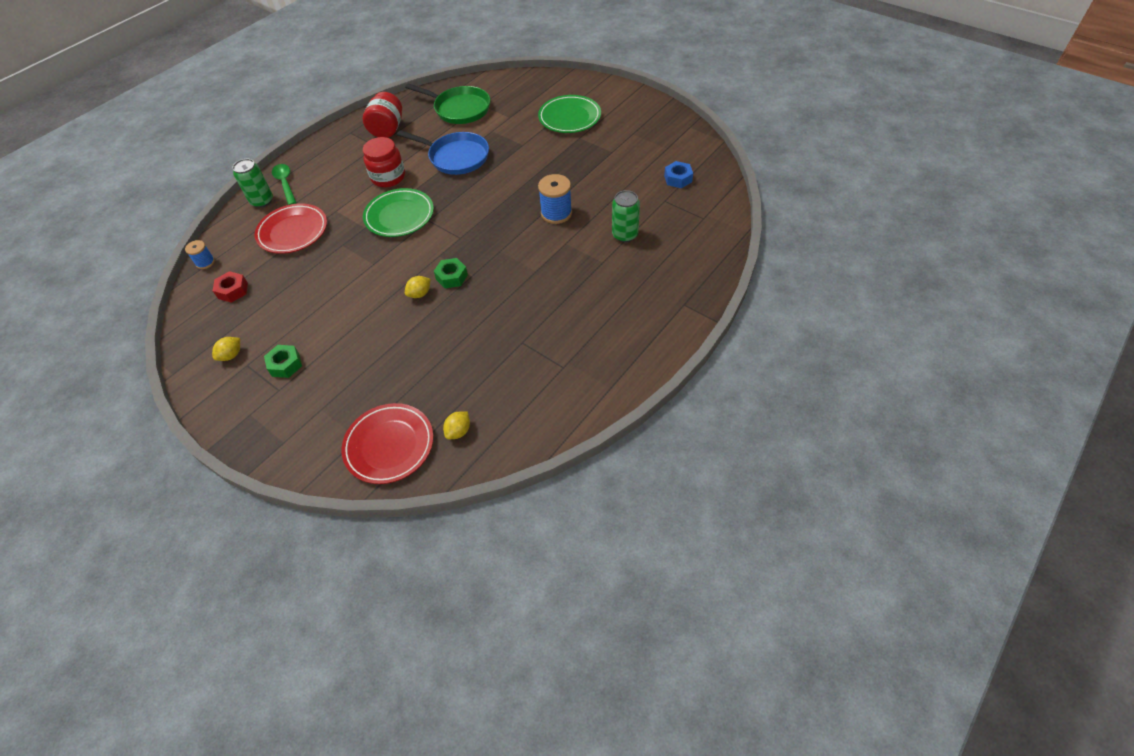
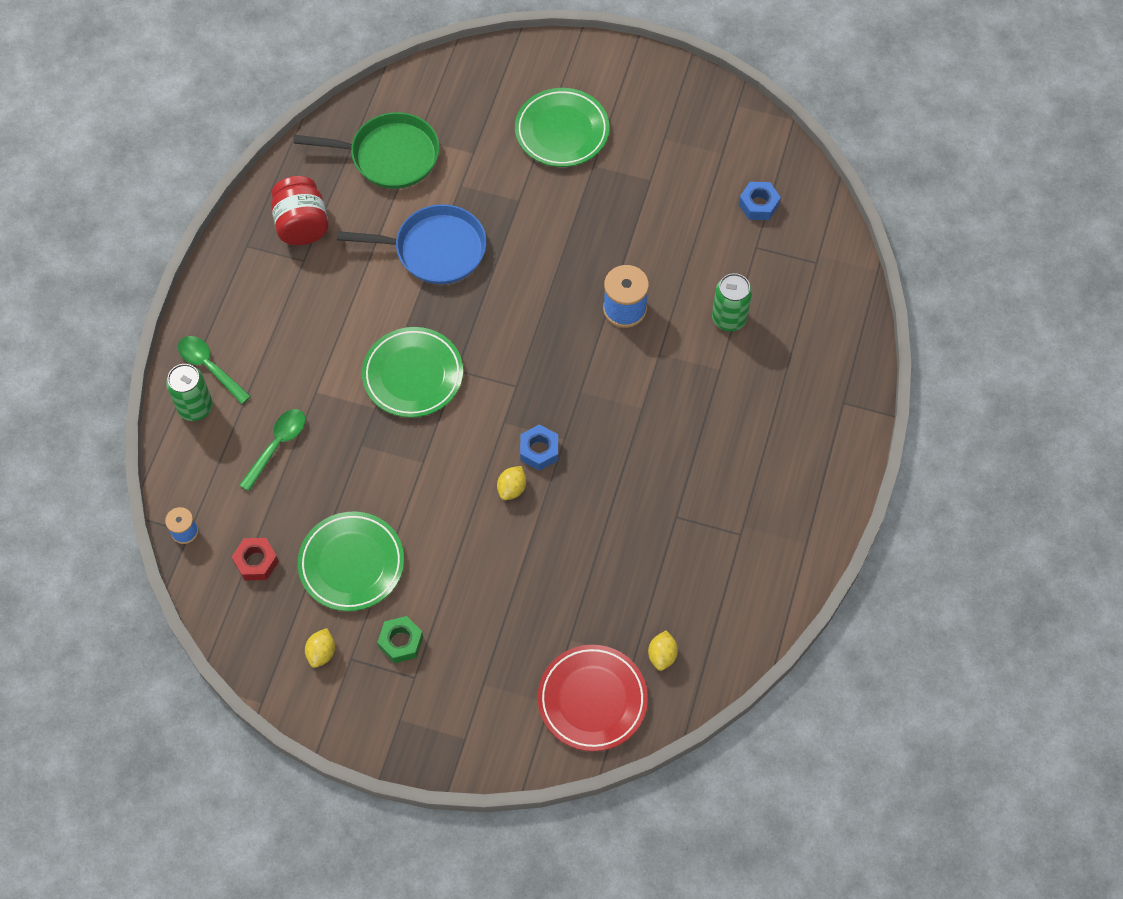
camera: 25 degrees left, 10 degrees up
red plate [255,203,327,254] -> green spoon [239,409,305,491]
red jar [363,137,405,187] -> none
green nut [434,258,468,288] -> blue nut [520,425,558,471]
none -> green plate [298,512,404,611]

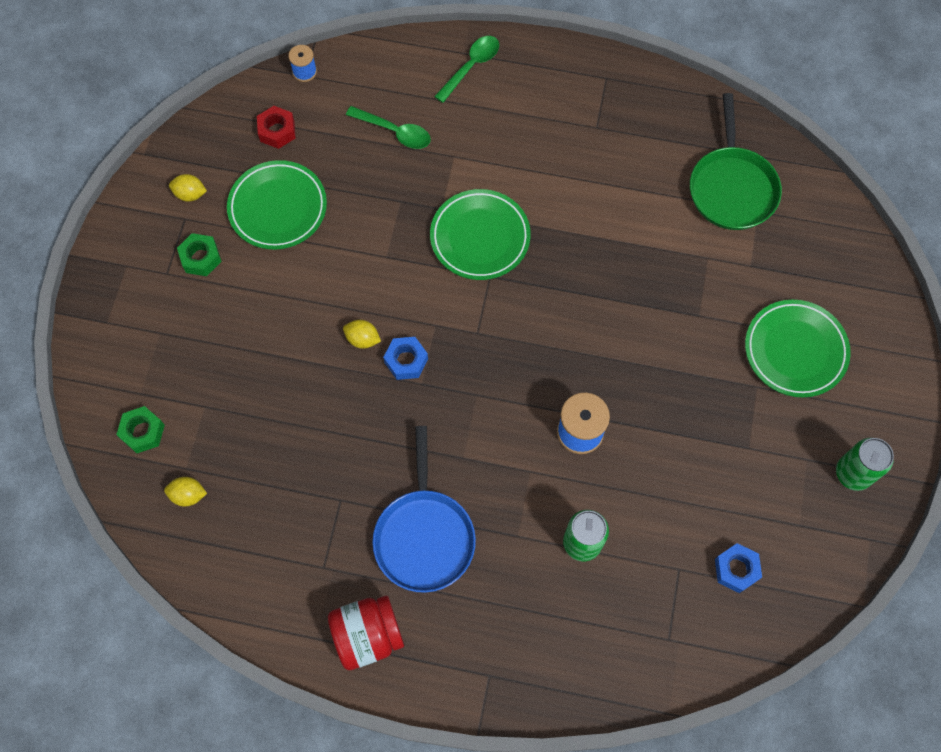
camera: 85 degrees right, 5 degrees up
green can [166,364,213,421] -> green can moved to [836,438,894,491]
red jar [271,176,329,245] -> red jar moved to [328,595,404,670]
blue pan [337,204,487,284] -> blue pan moved to [372,426,476,593]
red plate [538,645,648,751] -> green nut [116,406,165,453]

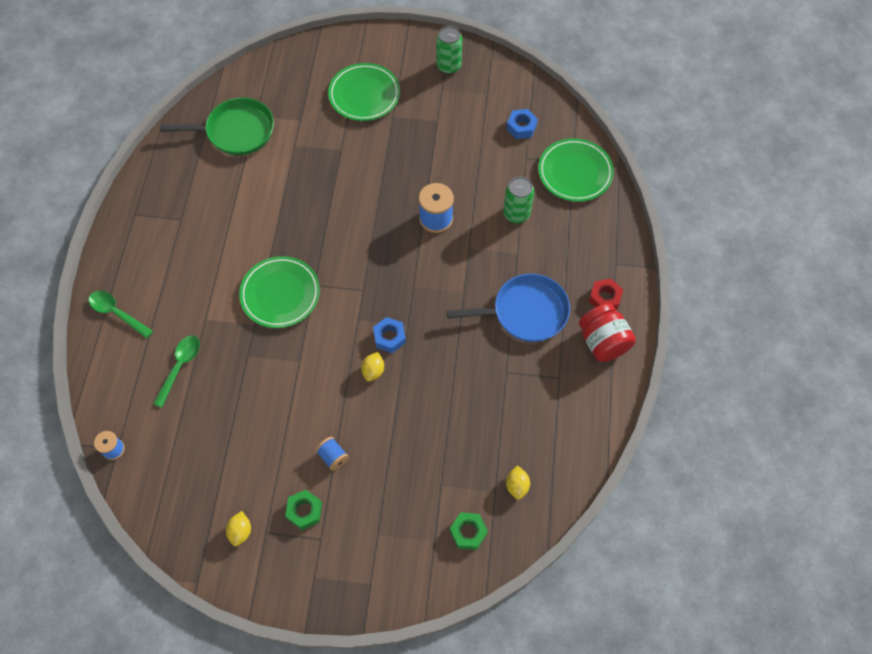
camera: 95 degrees left, 5 degrees down
green plate [227,160,327,249] -> green plate moved to [538,138,614,202]
red nut [257,106,296,149] -> red nut moved to [589,279,623,310]
none -> blue spool [315,437,349,471]

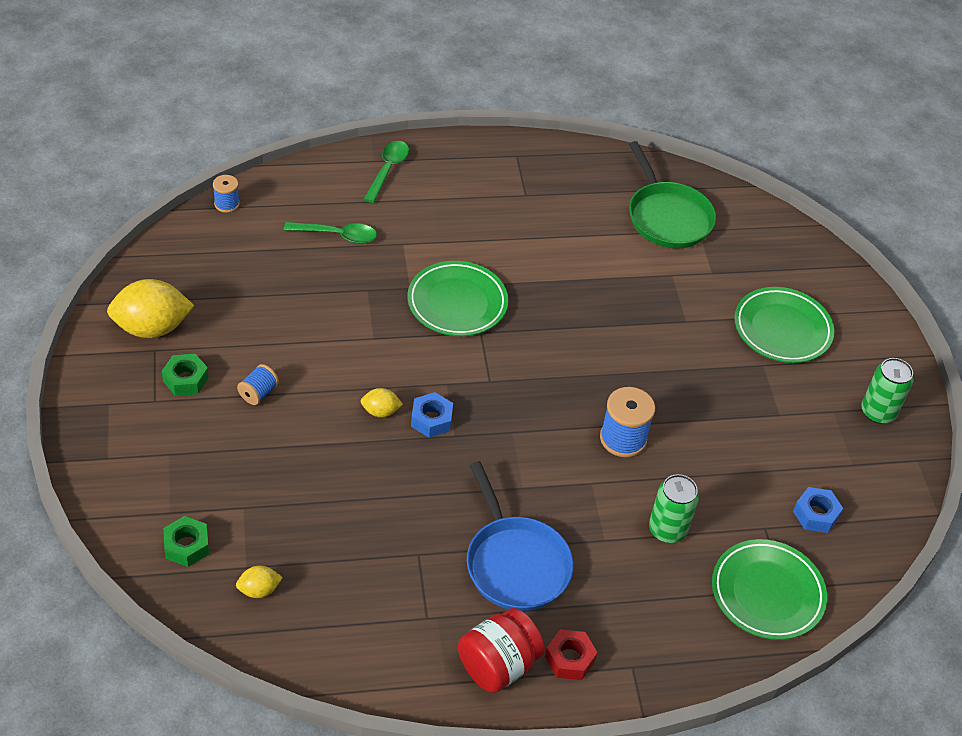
camera: 70 degrees right, 15 degrees down
yellow lemon [226,511,251,546] -> yellow lemon [107,279,194,338], size x2.06

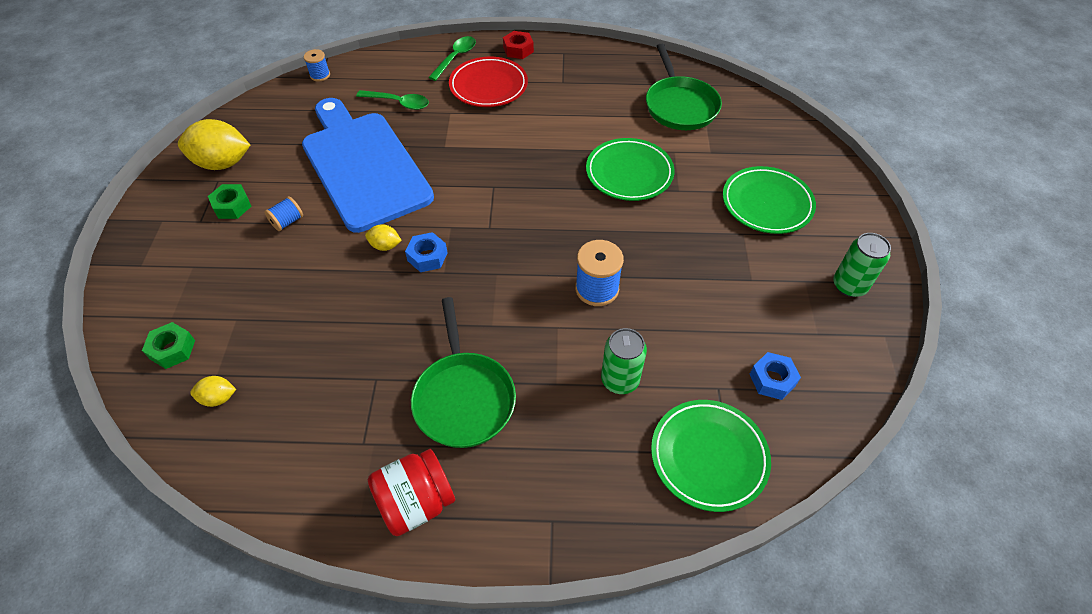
camera: 15 degrees right, 5 degrees up
green plate [408,261,508,336] -> green plate moved to [586,138,675,201]
blue pan [467,461,573,611] -> green pan [411,297,516,448]
red nut [545,629,598,680] -> red nut moved to [503,31,534,59]
none -> blue cutting board [302,98,434,233]
none -> red plate [449,57,528,107]

